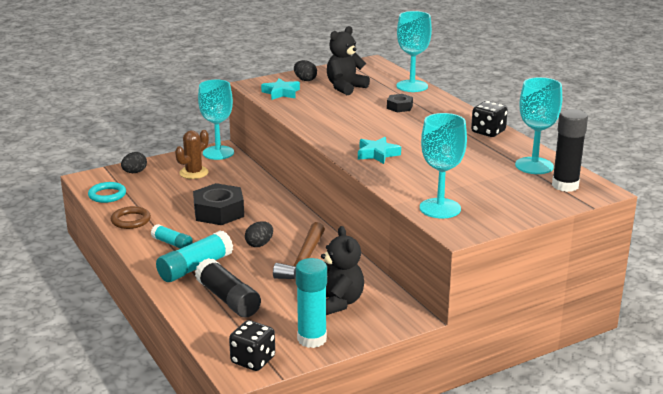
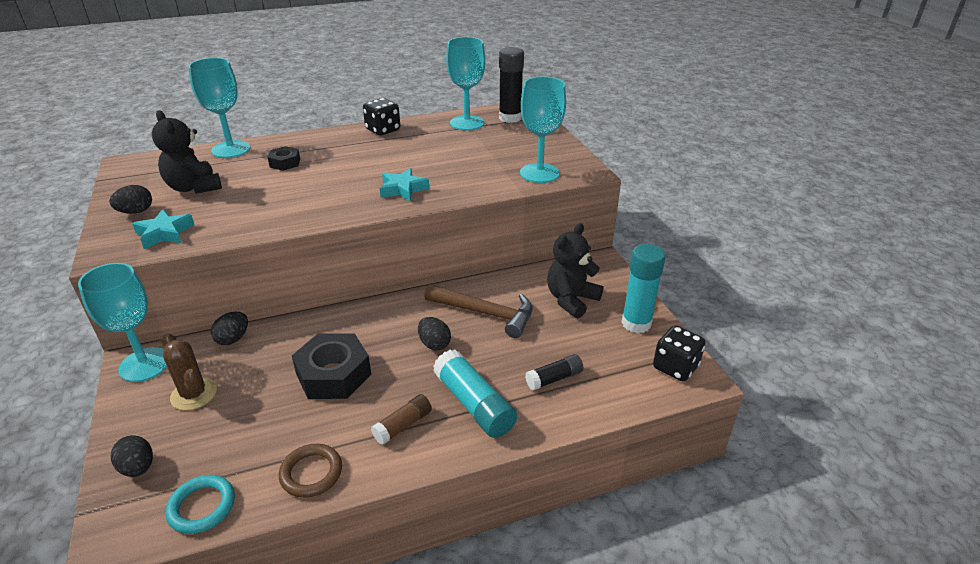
camera: 80 degrees left, 10 degrees up
turquoise glue stick [151,224,193,249] -> brown glue stick [371,394,432,445]
black glue stick [195,258,261,318] -> black glue stick [525,354,583,390], size x0.59
black teddy bear [321,226,364,315] -> black teddy bear turned 45 degrees counterclockwise [547,223,603,318]
none -> black egg [211,312,248,345]

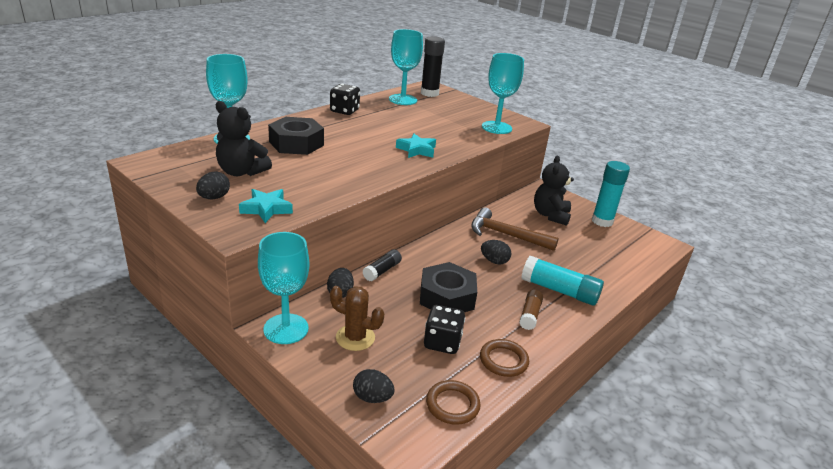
camera: 30 degrees left, 5 degrees down
turquoise ring [166,475,235,534] -> brown ring [426,380,481,425]
black nut [268,146,300,171] -> black nut [268,117,324,155], size x1.89
brown hammer [424,284,533,338] -> brown hammer turned 150 degrees counterclockwise [471,207,559,251]
black glue stick [525,354,583,390] -> black glue stick moved to [363,249,402,281]
black dice [653,325,706,382] -> black dice moved to [424,305,465,354]

